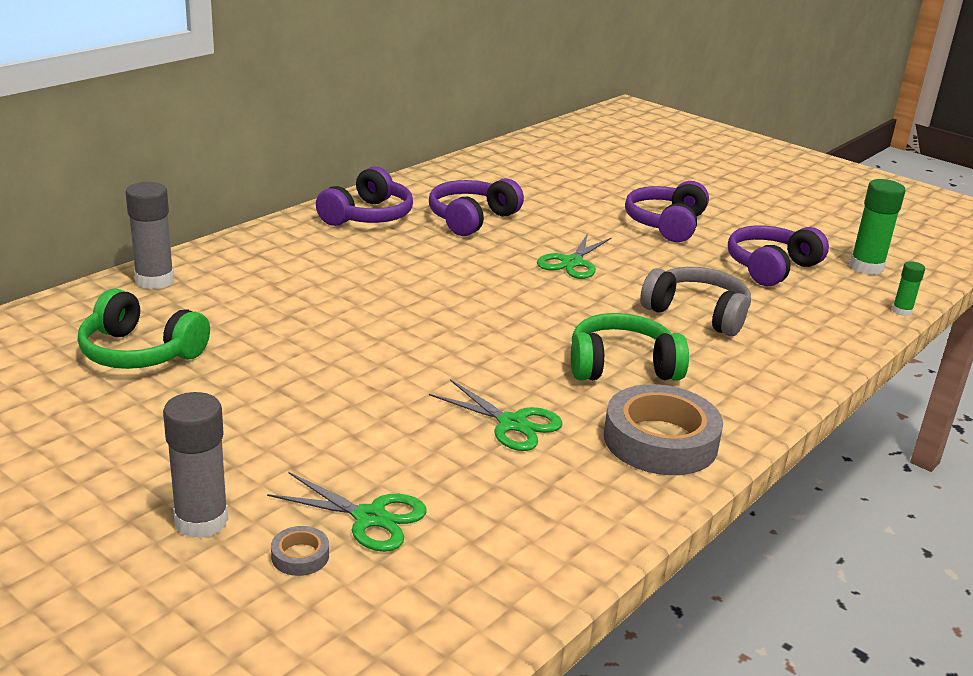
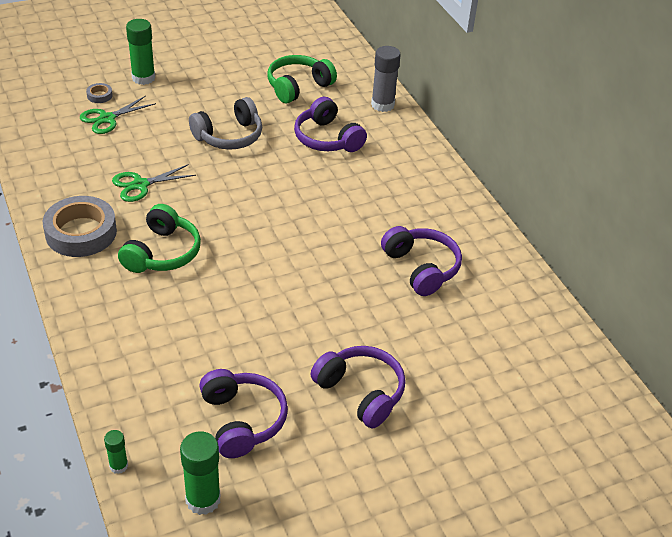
camera: 115 degrees right, 15 degrees up
grey glue stick [163,392,228,539] -> green glue stick [126,19,155,85]
purple headphones [316,166,413,226] -> purple headphones moved to [294,97,367,152]
green scissors [537,233,612,279] -> none
grey headphones [640,267,751,336] -> grey headphones moved to [189,97,262,150]

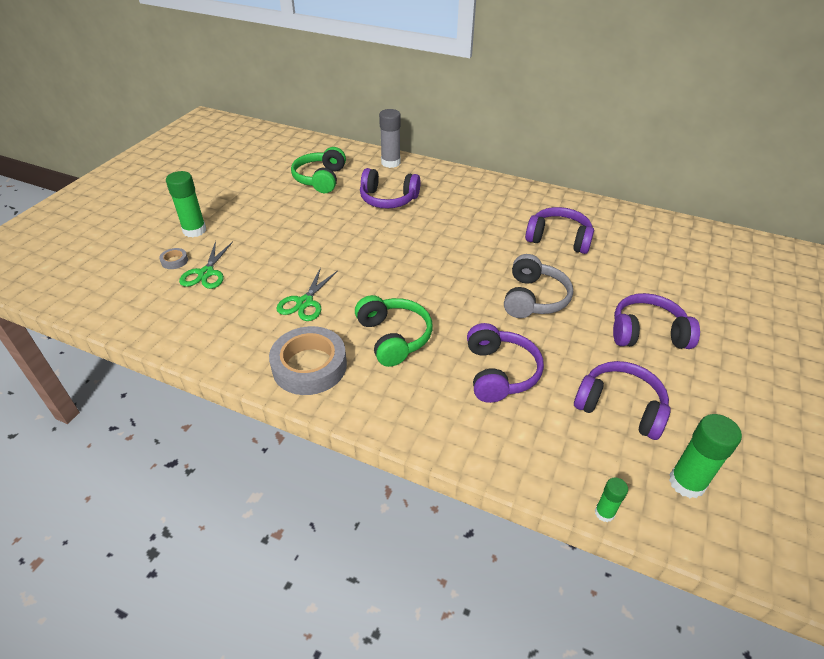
camera: 40 degrees left, 0 degrees up
grey headphones [189,97,262,150] -> grey headphones moved to [504,254,573,318]
none -> purple headphones [467,323,544,403]

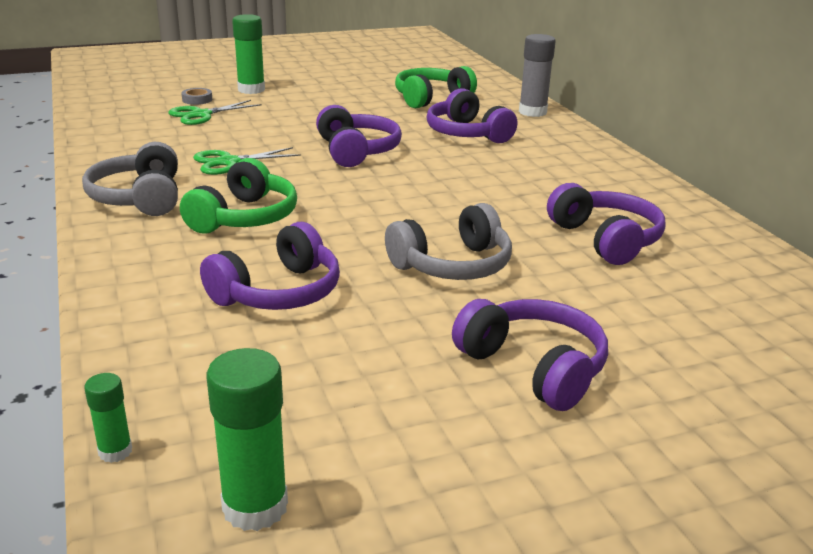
camera: 45 degrees right, 15 degrees down
grey tape [269,326,347,395] -> grey headphones [82,142,178,216]
purple headphones [574,361,671,440] -> purple headphones moved to [316,105,402,167]

